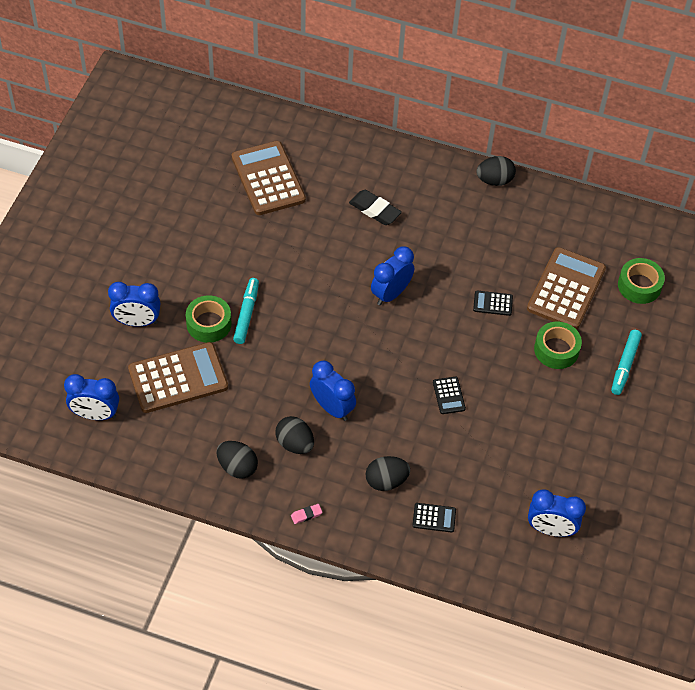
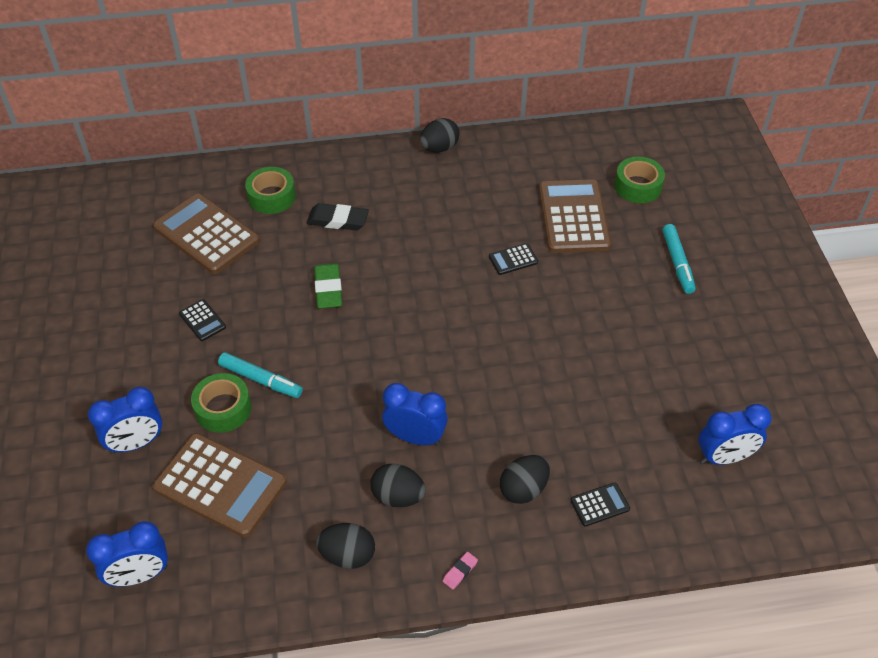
camera: 25 degrees left, 5 degrees down
brown calculator [128,342,228,413] -> brown calculator turned 75 degrees clockwise [153,433,287,538]
turquoise marker [233,278,259,344] -> turquoise marker turned 135 degrees clockwise [218,352,303,398]
blue clock [371,247,414,305] -> none
black calculator [433,377,466,414] -> black calculator moved to [179,299,226,341]
green tape [534,322,582,369] -> green tape moved to [245,167,296,214]
none -> green eraser [314,264,342,309]

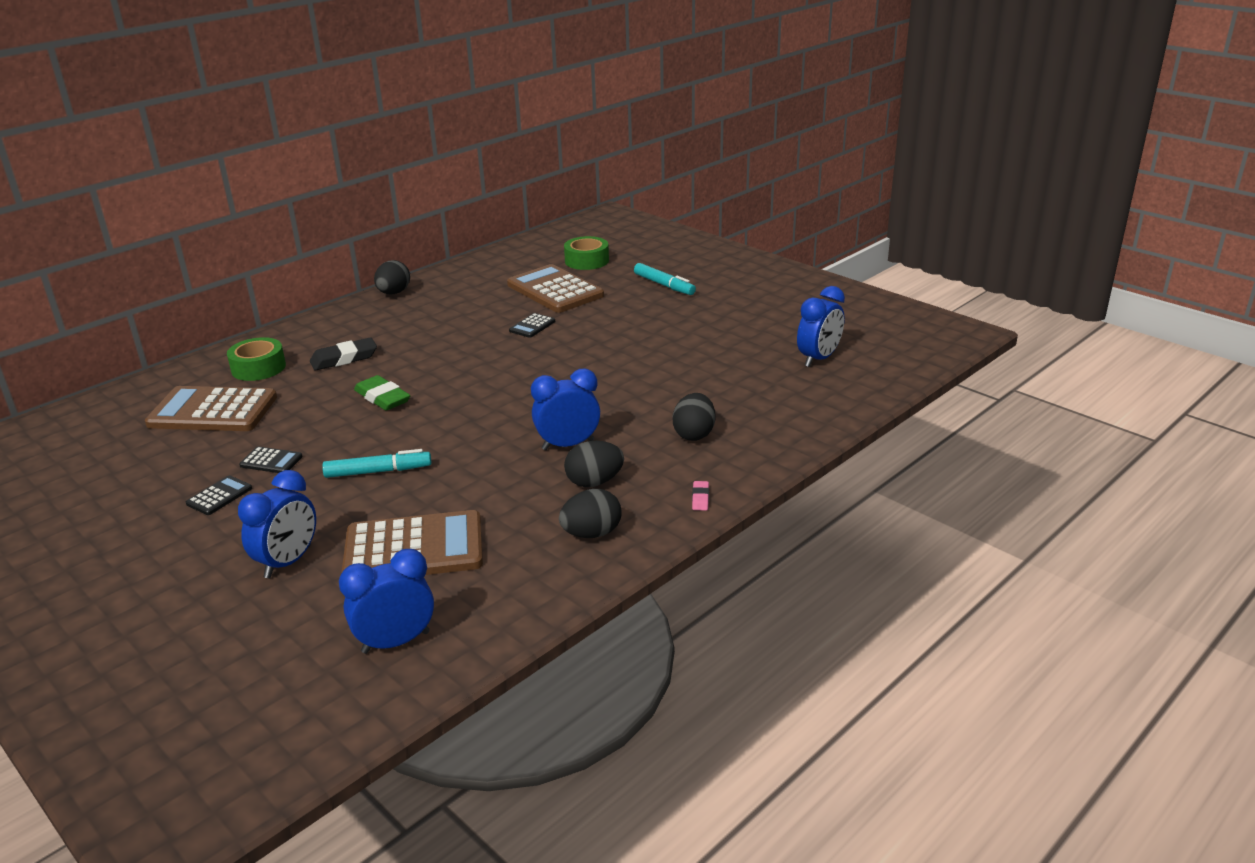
camera: 35 degrees left, 20 degrees down
blue clock [86,521,168,587] -> blue clock turned 150 degrees counterclockwise [339,549,434,654]
green tape [191,373,251,433] -> none
black calculator [570,482,630,527] -> black calculator moved to [186,475,252,515]

